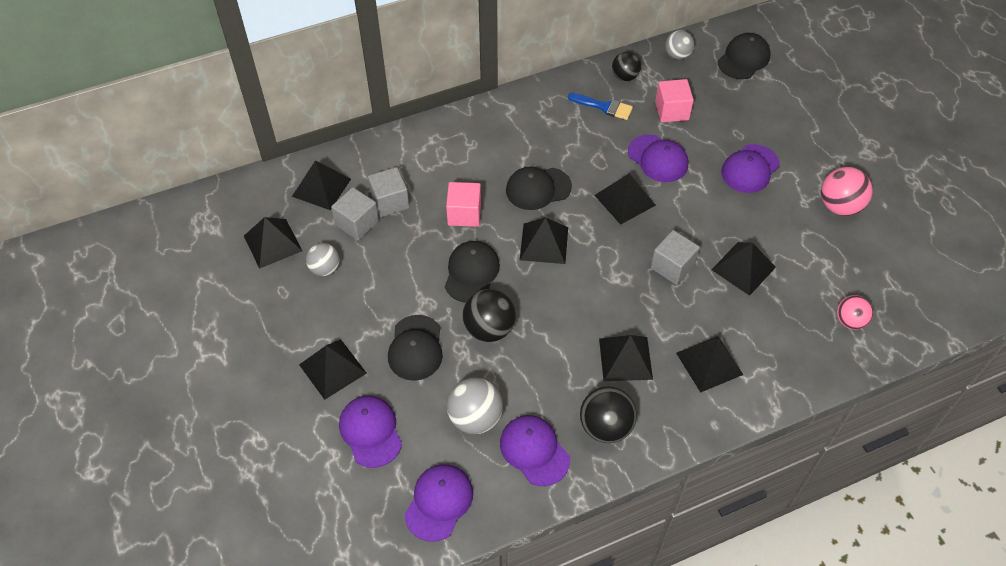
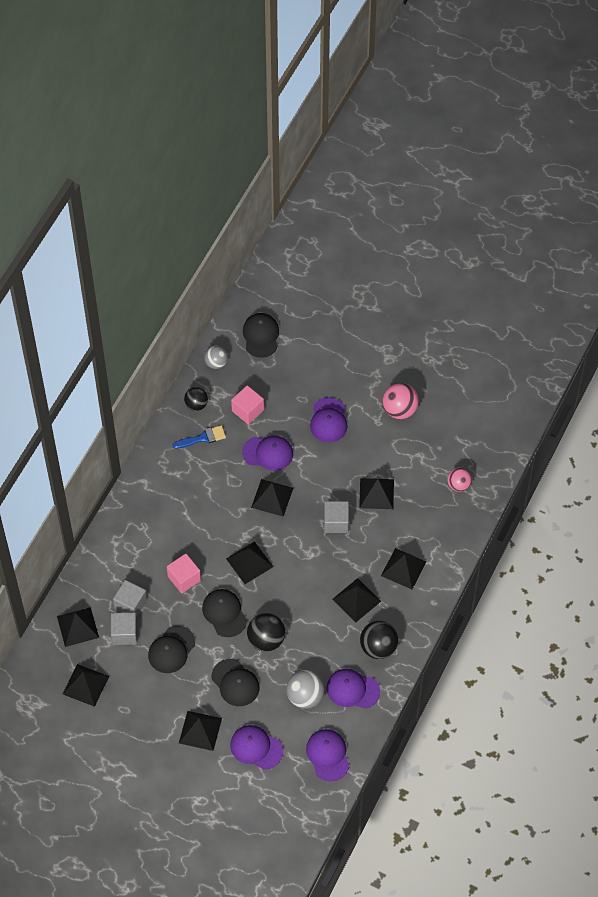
camera: 40 degrees left, 5 degrees up
grey ball [306,243,340,276] -> none
black cap [506,167,572,210] -> black cap moved to [148,626,195,673]

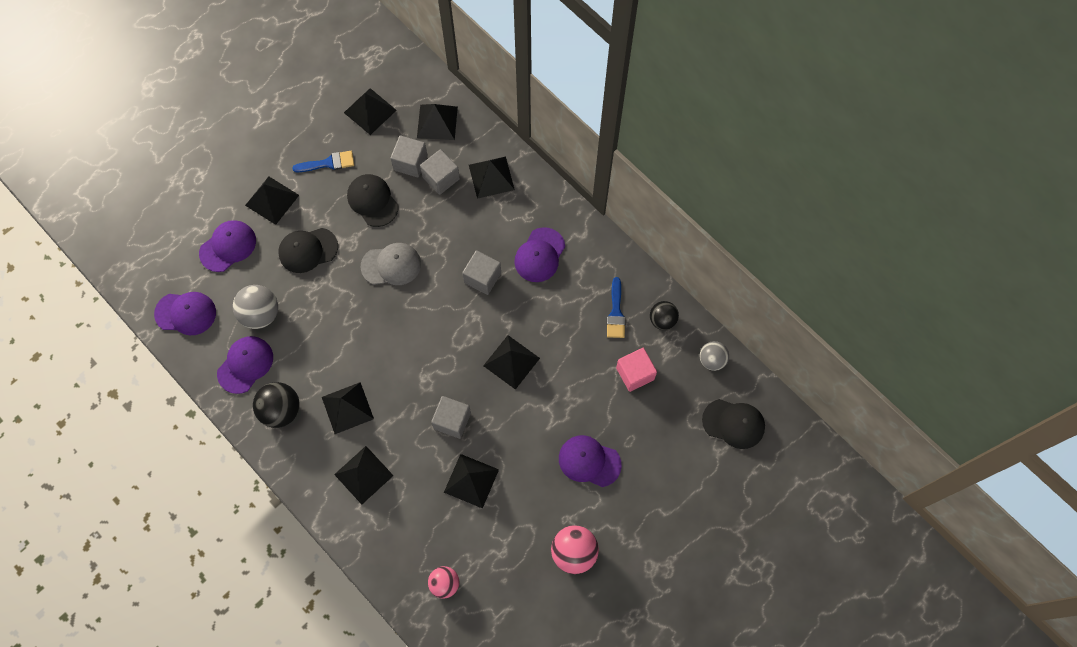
camera: 110 degrees right, 10 degrees up
pink cube [167,554,201,593] -> none
black cap [202,589,247,637] -> grey cap [361,243,421,285]
black pyramid [226,541,273,584] -> black pyramid moved to [469,156,515,199]
purple cap [242,435,293,471] -> purple cap moved to [514,227,565,282]
black ball [247,613,285,652] -> none
none -> blue brush [292,151,354,172]
none -> grey cube [462,250,501,295]

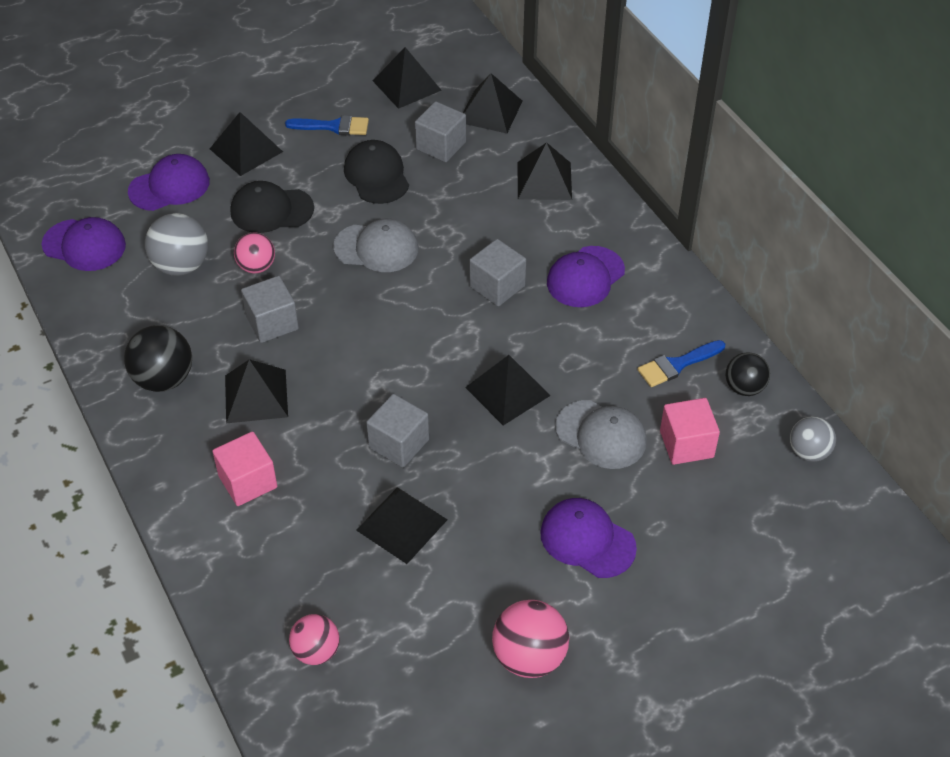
camera: 15 degrees right, 20 degrees down
purple cap [217,336,273,394] -> none
black pyramid [334,446,394,505] -> pink cube [212,432,277,506]
grey cube [420,149,460,195] -> grey cube moved to [241,276,299,343]
blue brush [607,277,626,338] -> blue brush turned 45 degrees clockwise [637,340,725,387]
black cap [702,399,765,449] -> none
none -> pink ball [234,233,275,273]
none -> grey cap [555,400,647,469]

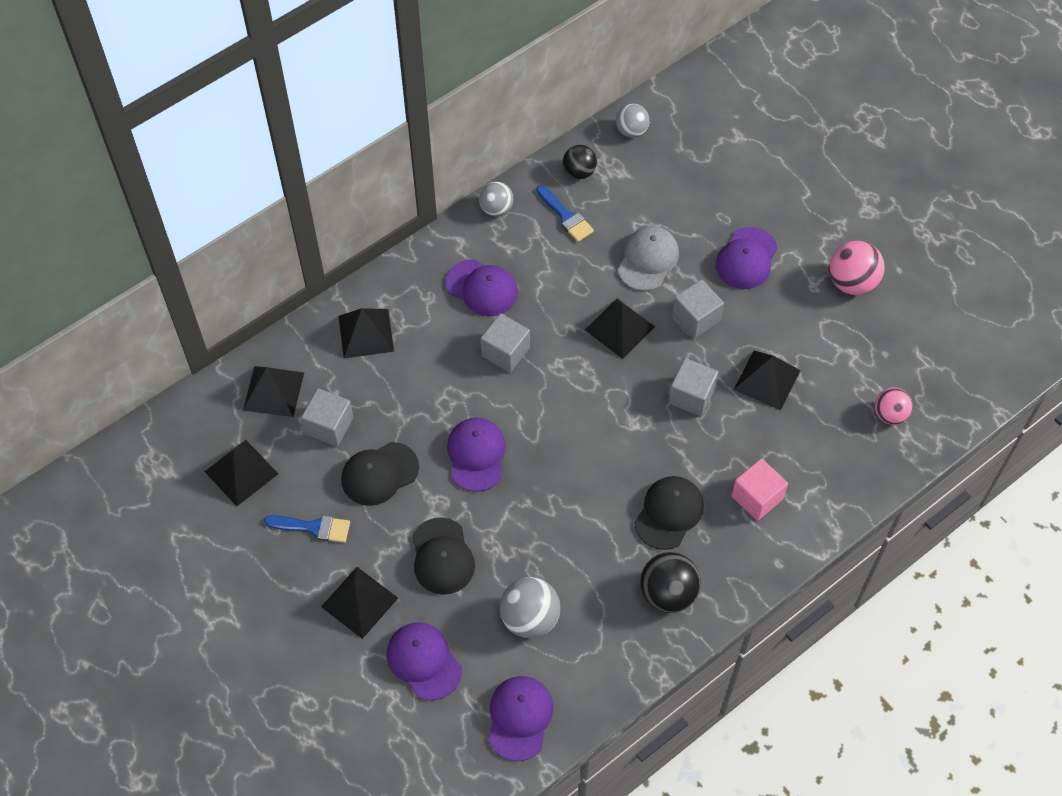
camera: 100 degrees left, 10 degrees up
black pyramid [225,359,288,423] -> black cap [634,476,704,550]
pink ball [234,233,275,273] -> none
grey cube [241,276,299,343] -> grey cube moved to [672,279,724,338]
blue brush [285,115,369,135] -> blue brush turned 105 degrees clockwise [264,515,350,543]
grey cap [333,218,418,272] -> purple cap [447,417,506,492]
pink cube [660,398,720,465] -> none
none -> grey ball [479,181,514,216]

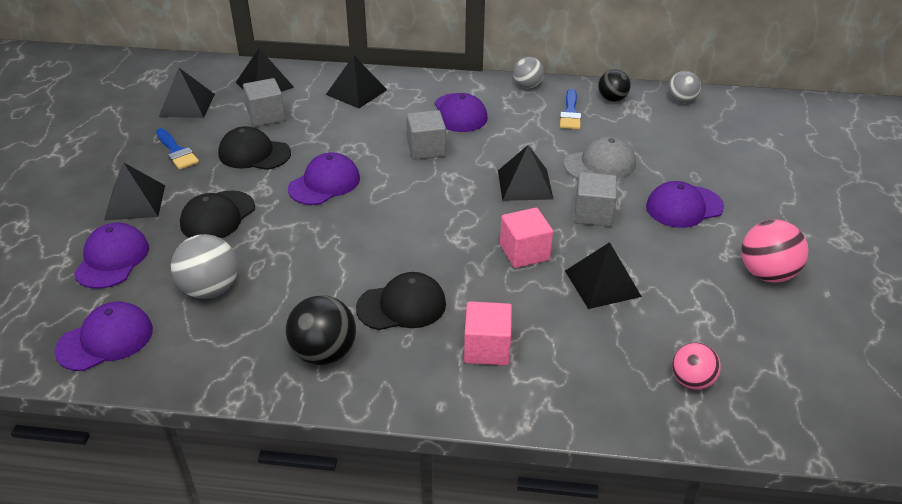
camera: 45 degrees right, 20 degrees down
grey cube [668,358,718,416] -> pink cube [500,208,553,268]

